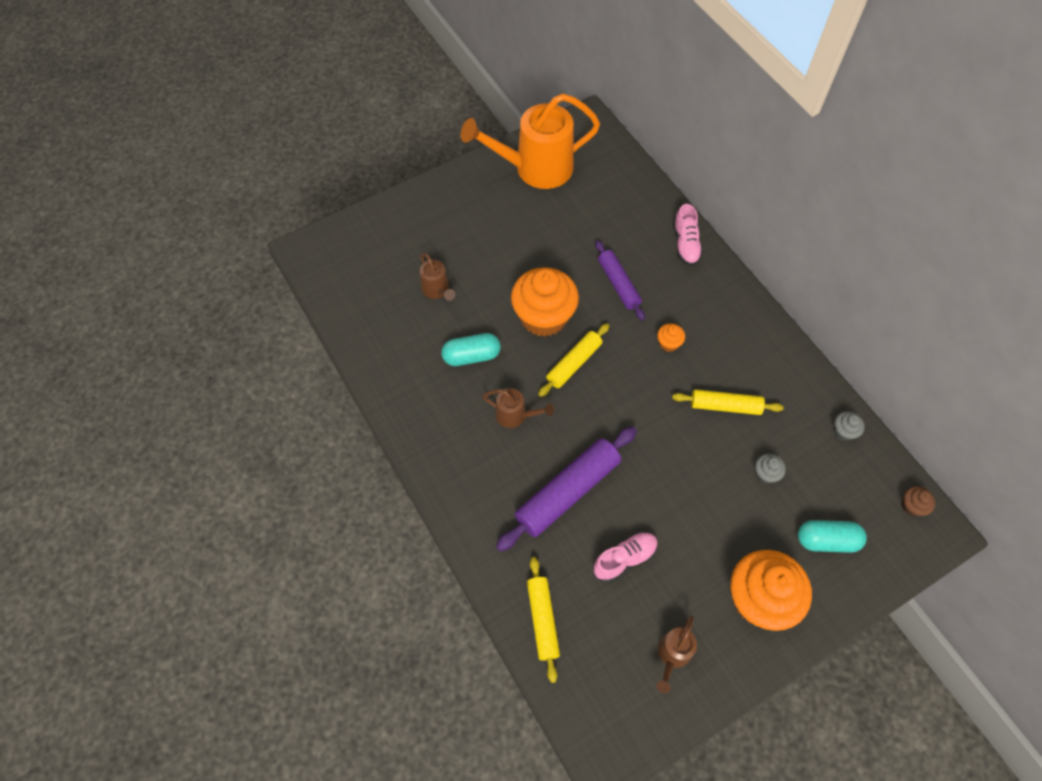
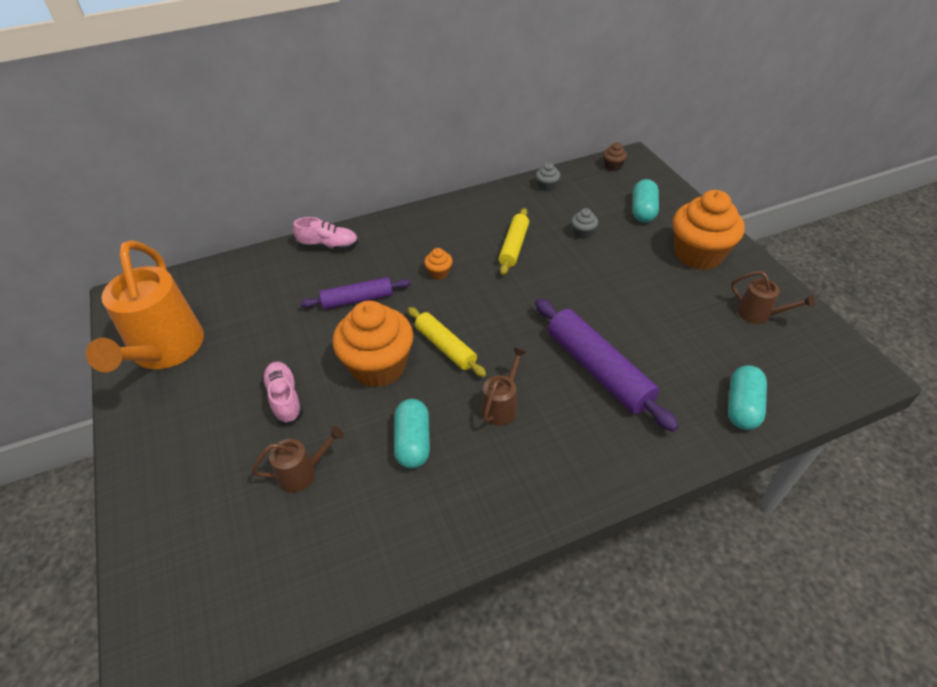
camera: 80 degrees left, 15 degrees down
yellow rolling pin [527,557,560,683] -> turquoise capsule [728,365,767,430]
pink shoe [593,532,658,582] -> pink shoe moved to [262,361,303,424]

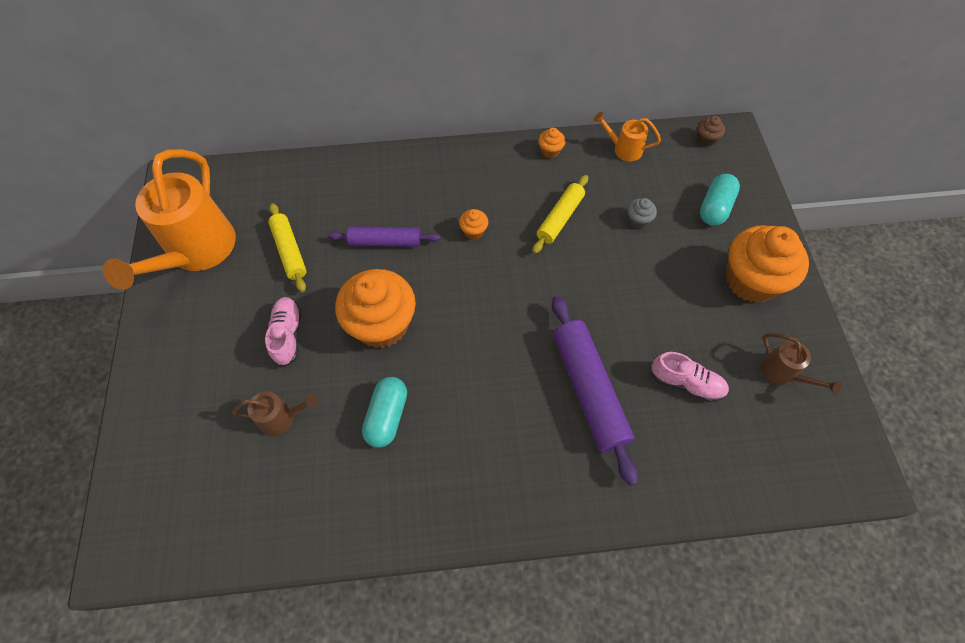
camera: 15 degrees right, 15 degrees up
pink shoe [293,217,358,250] -> pink shoe moved to [650,352,729,402]
yellow rolling pin [408,307,486,377] -> yellow rolling pin moved to [268,203,307,292]
brown watering can [482,347,526,426] -> none
grey cupcake [536,162,560,192] -> orange watering can [594,112,661,161]
turquoise capsule [728,365,767,430] -> none
none -> orange cupcake [538,128,566,158]

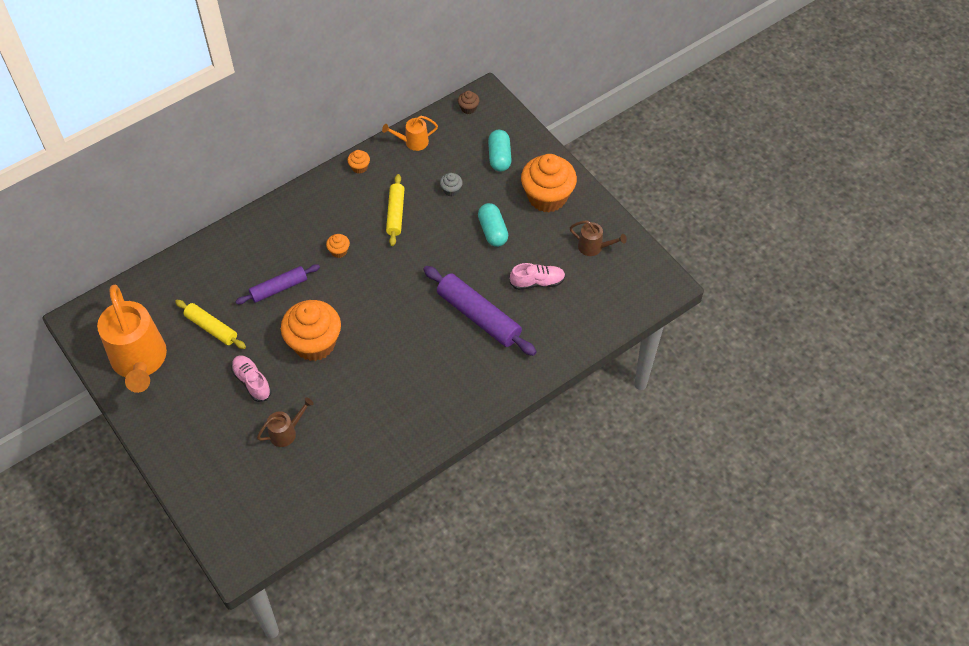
camera: 30 degrees left, 5 degrees down
turquoise capsule [362,377,407,448] -> turquoise capsule moved to [478,203,508,247]

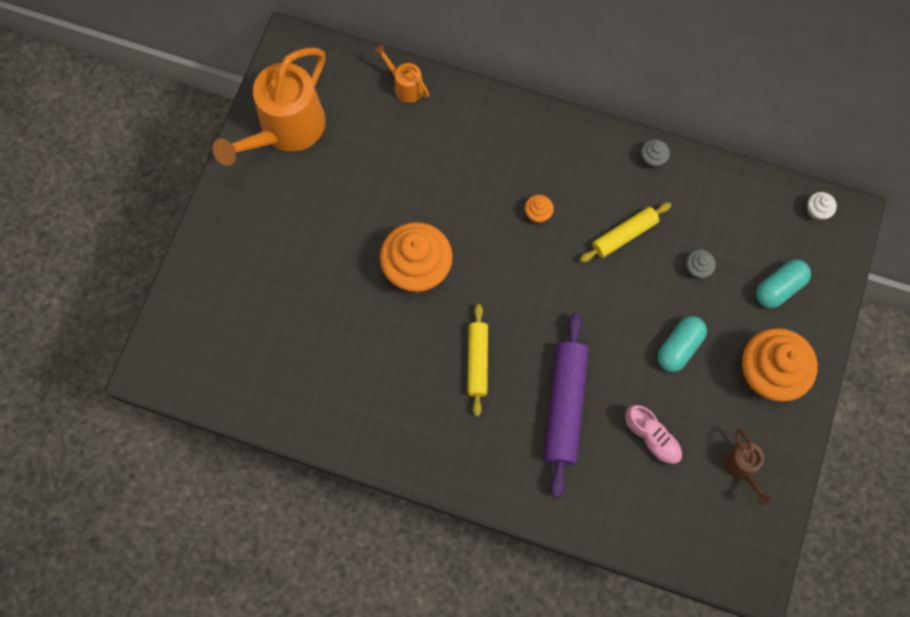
camera: 55 degrees right, 15 degrees up
yellow rolling pin [175,300,246,349] -> yellow rolling pin moved to [467,304,488,416]
pink shoe [231,355,272,402] -> none
purple rolling pin [235,264,320,304] -> none
brown watering can [257,397,314,447] -> none
orange cupcake [348,150,370,174] -> grey cupcake [641,139,670,168]
orange watering can [382,116,438,151] -> orange watering can moved to [374,44,429,103]
brown cupcake [458,91,479,114] -> white cupcake [807,192,837,221]

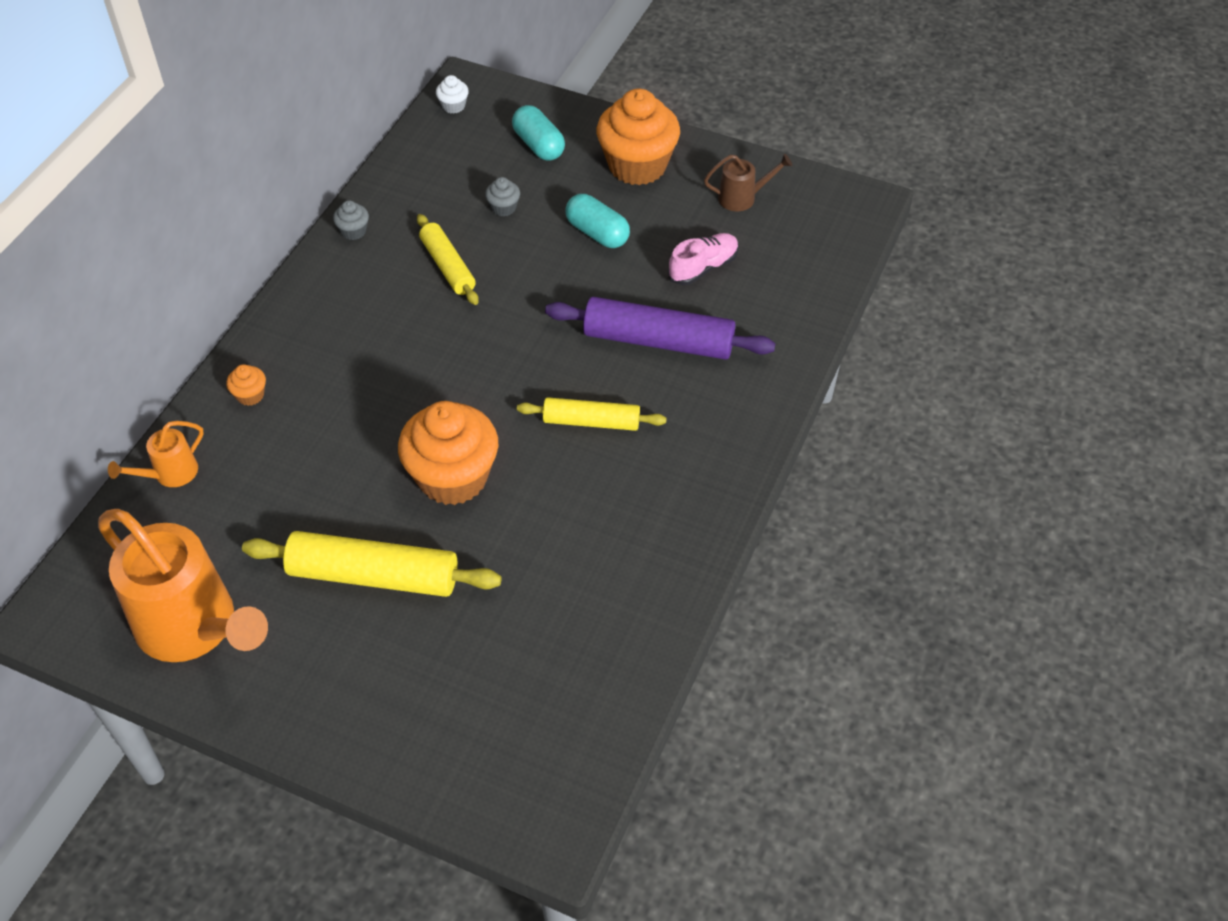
camera: 85 degrees left, 20 degrees down
orange cupcake [525,195,554,224] -> orange cupcake moved to [226,364,266,406]
none -> yellow rolling pin [242,531,502,597]

